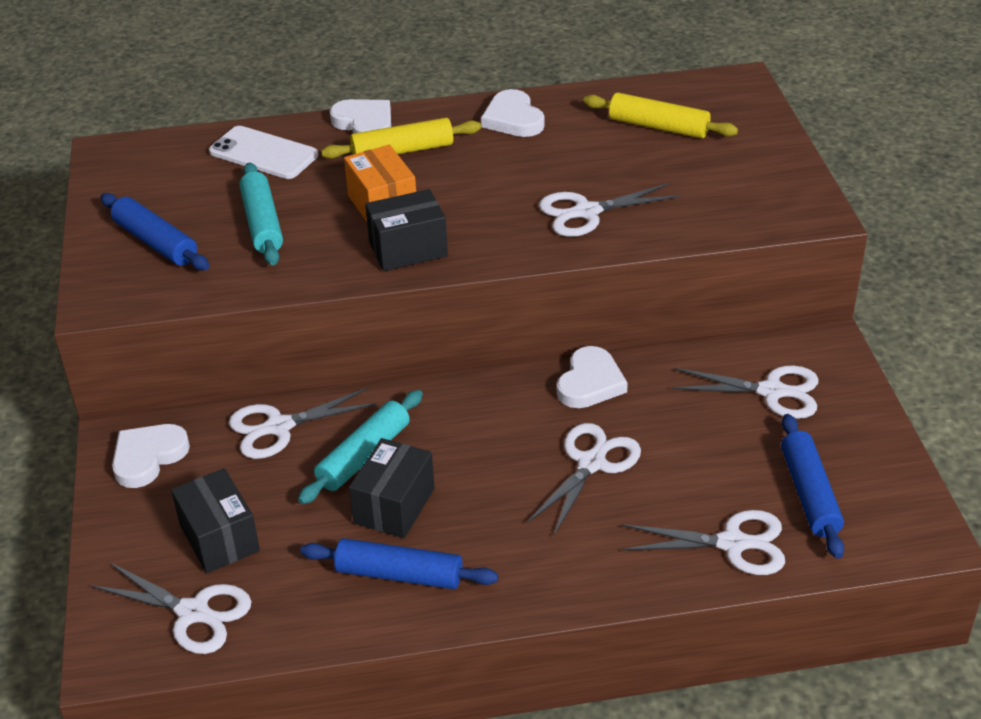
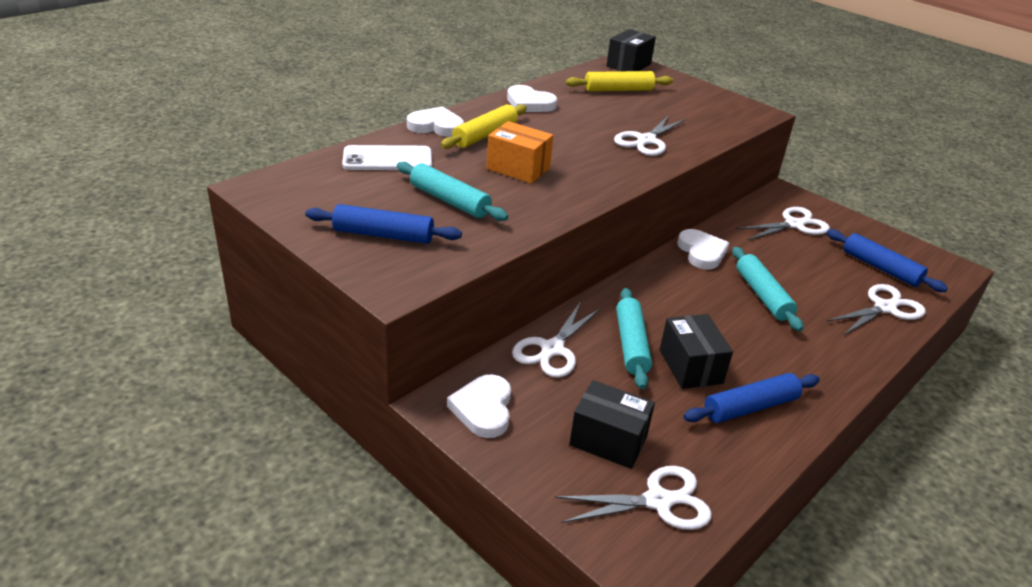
camera: 40 degrees left, 5 degrees down
black box [365,189,448,271] -> black box moved to [606,29,656,71]
white scissors [527,423,641,535] -> turquoise rolling pin [732,247,804,331]

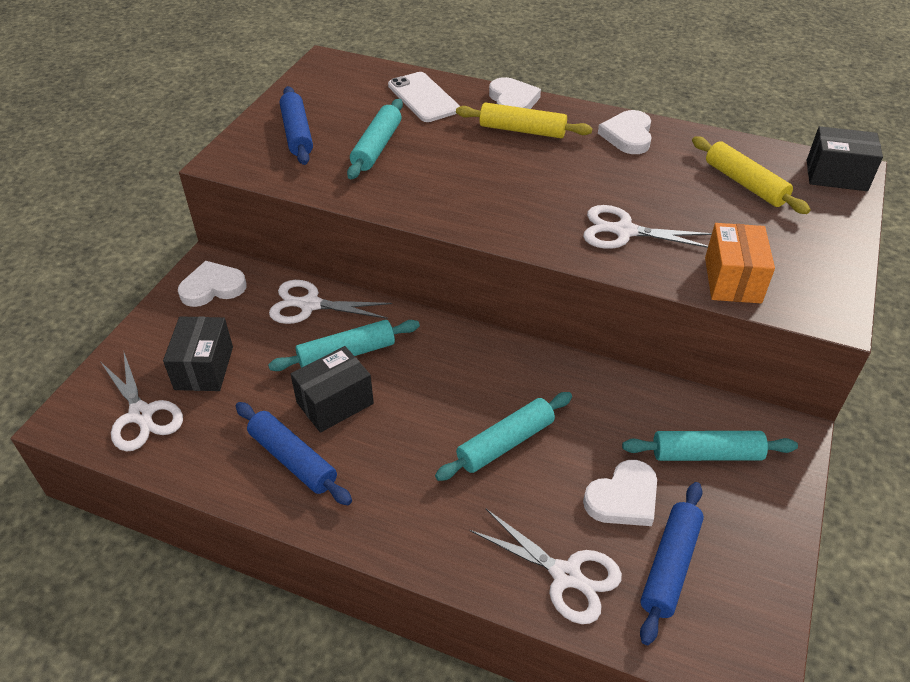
camera: 70 degrees right, 10 degrees up
orange box [487,121,553,184] -> orange box moved to [705,223,775,303]
white heart [677,229,729,269] -> white heart moved to [583,460,657,526]
white scissors [736,207,830,240] -> turquoise rolling pin [622,431,798,461]

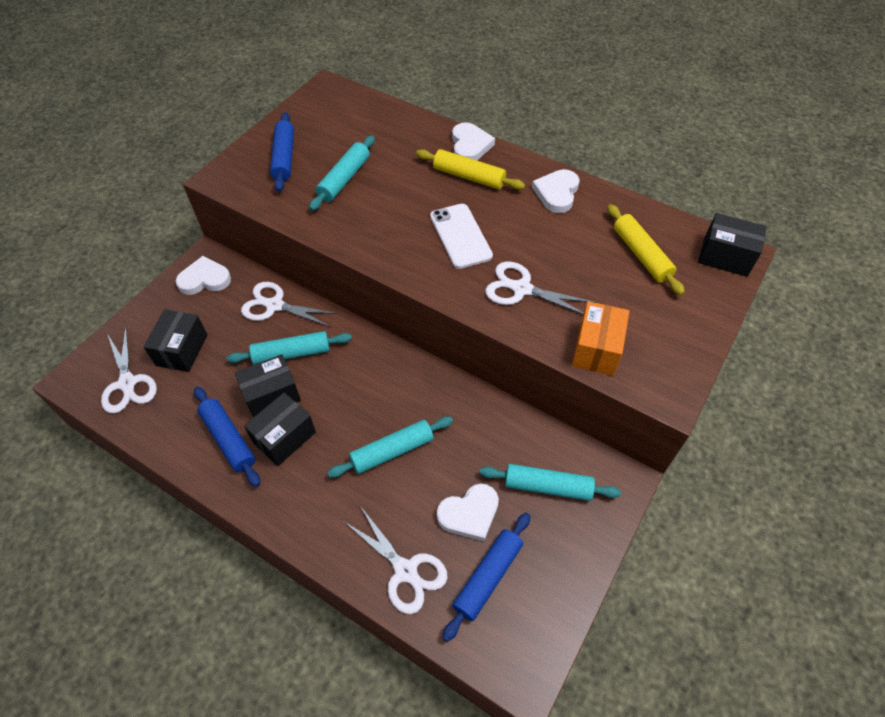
camera: 10 degrees right, 10 degrees up
white phone [388,72,460,122] -> white phone moved to [430,204,493,269]
none -> black box [244,392,316,466]

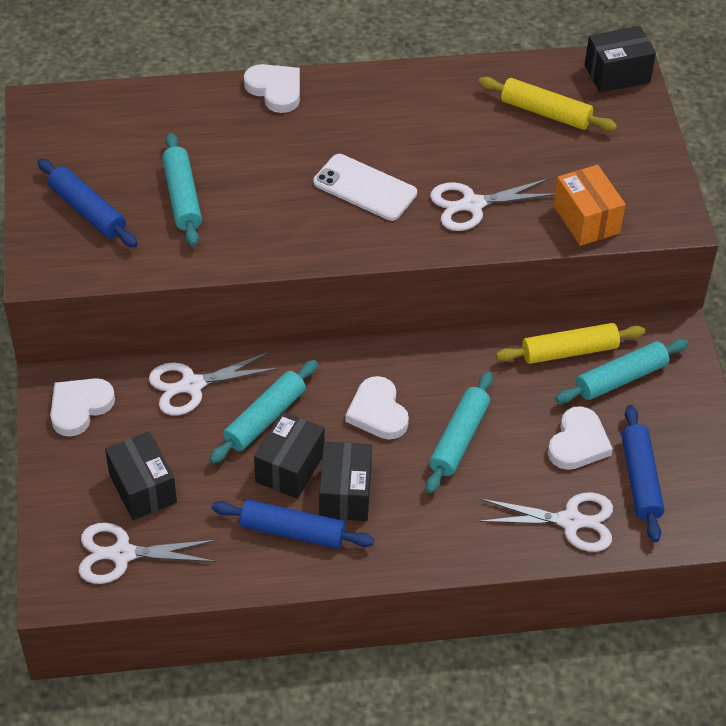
camera: 40 degrees left, 5 degrees down
white scissors [101,328,157,413] -> white scissors turned 150 degrees clockwise [79,523,217,584]
yellow rolling pin [416,149,525,190] -> yellow rolling pin moved to [496,323,645,364]
white heart [532,169,579,213] -> white heart moved to [346,376,409,440]

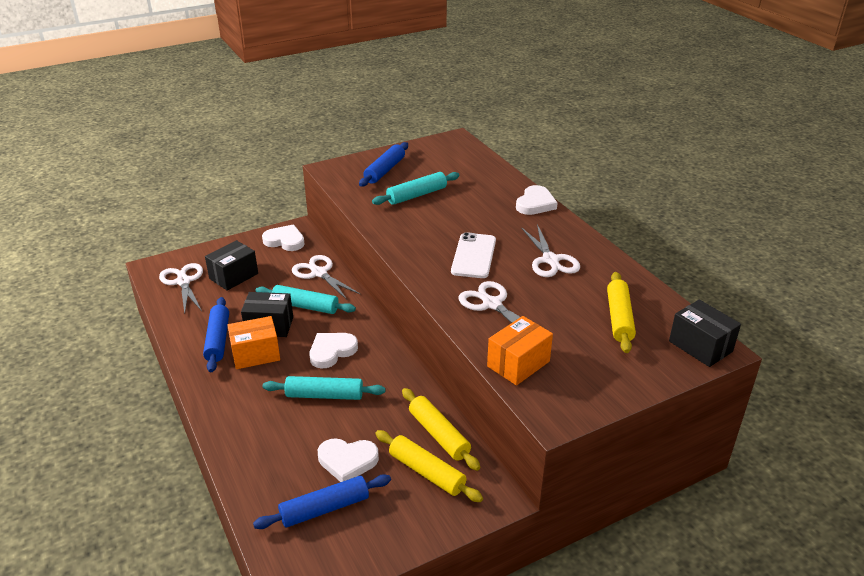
camera: 70 degrees right, 15 degrees down
black box [319,442,372,521] -> orange box [227,316,280,369]
white scissors [478,492,613,552] -> white scissors moved to [521,224,580,277]
turquoise rolling pin [556,339,688,403] -> yellow rolling pin [375,430,483,502]

